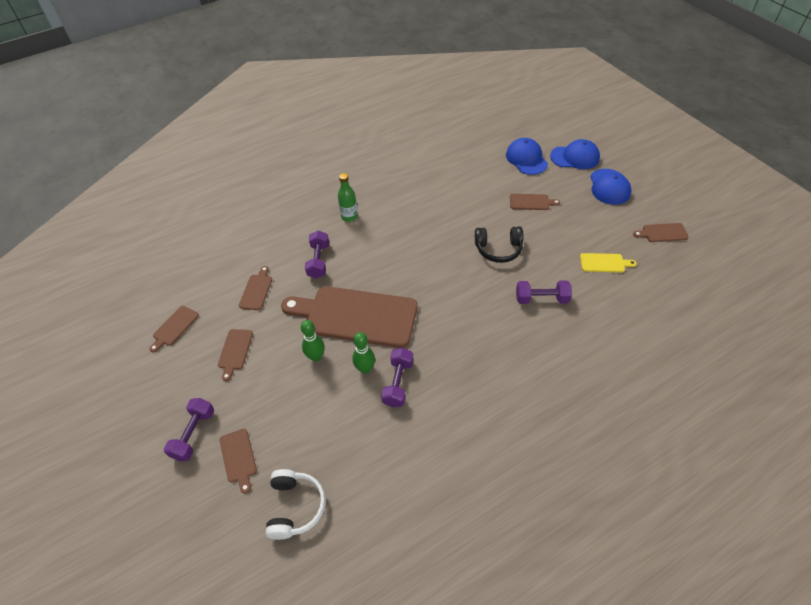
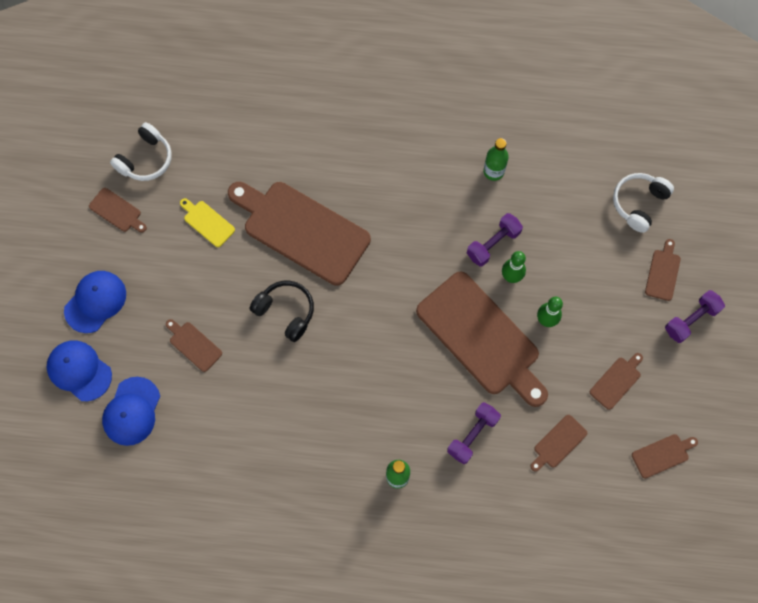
camera: 145 degrees left, 20 degrees up
purple dumbbell [516,280,572,304] -> brown cutting board [228,182,371,286]
none -> white headphones [110,122,172,181]
none -> green bottle [483,138,509,181]

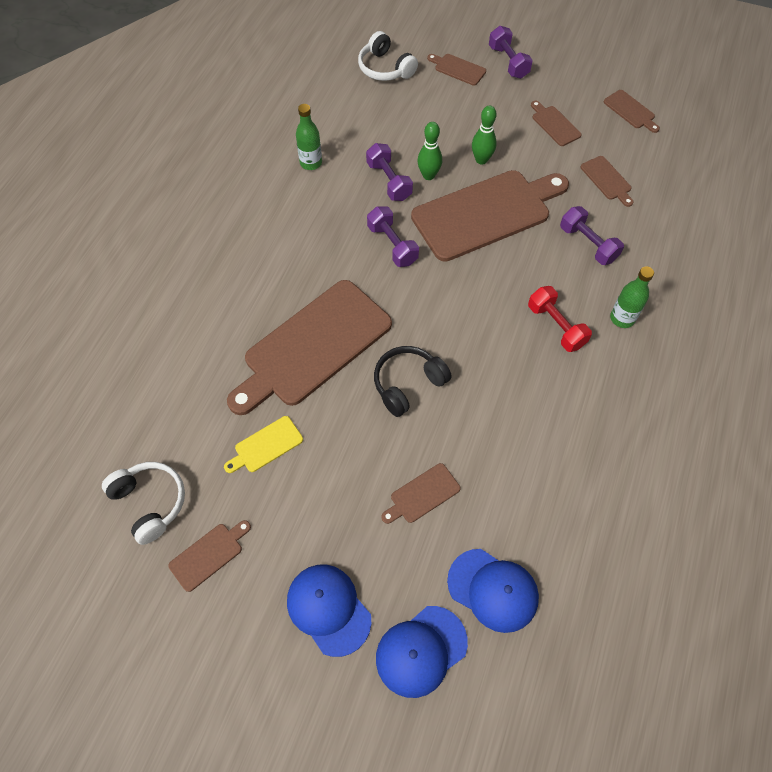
camera: 75 degrees left, 10 degrees down
brown cutting board [632,434,698,479] -> brown cutting board turned 150 degrees clockwise [604,90,660,133]
none -> purple dumbbell [367,206,419,267]
none -> red dumbbell [528,286,592,352]

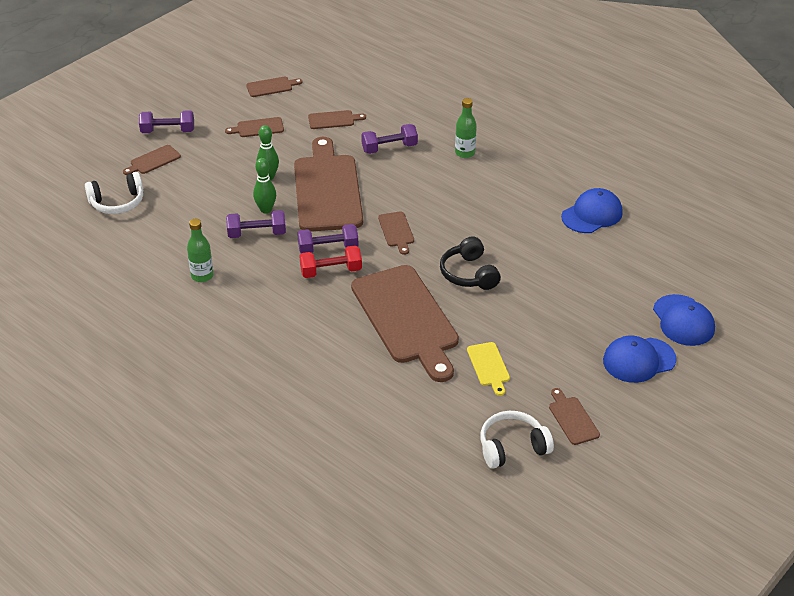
camera: 70 degrees left, 20 degrees down
brown cutting board [382,463,460,524] -> brown cutting board moved to [378,211,414,255]
blue cap [447,549,539,633] -> blue cap moved to [561,188,623,233]
red dumbbell [528,286,592,352] -> red dumbbell moved to [299,246,362,278]

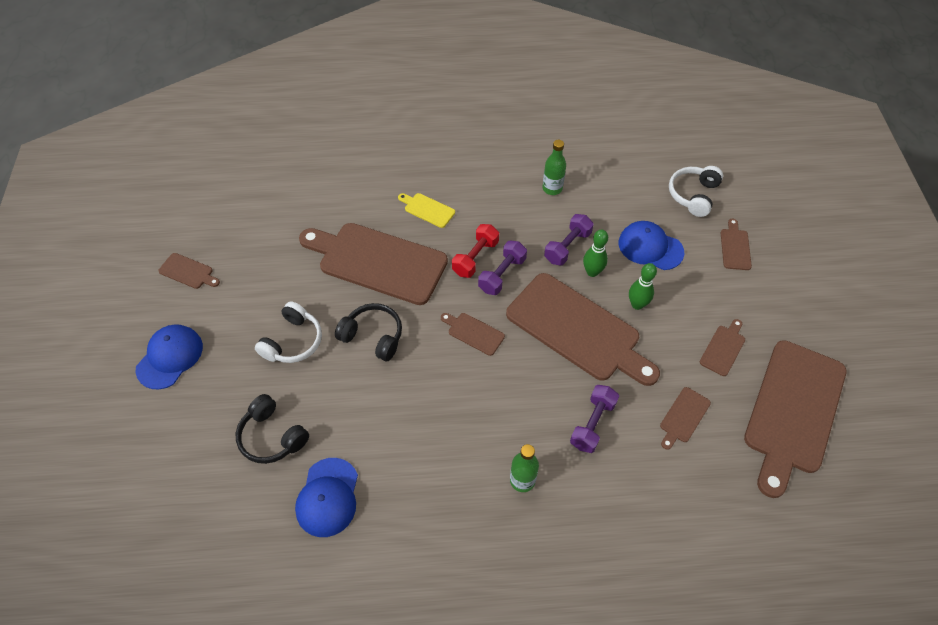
camera: 135 degrees right, 15 degrees up
purple dumbbell [139,110,194,133] -> none
brown cutting board [246,77,303,97] -> brown cutting board [744,340,847,498], size x2.39
yellow cutting board [467,342,510,396] -> yellow cutting board moved to [398,193,455,228]
white headphones [480,411,554,469] -> white headphones moved to [255,301,322,363]
blue cap [653,294,715,346] -> blue cap moved to [619,221,684,270]
none -> black headphones [236,394,309,464]

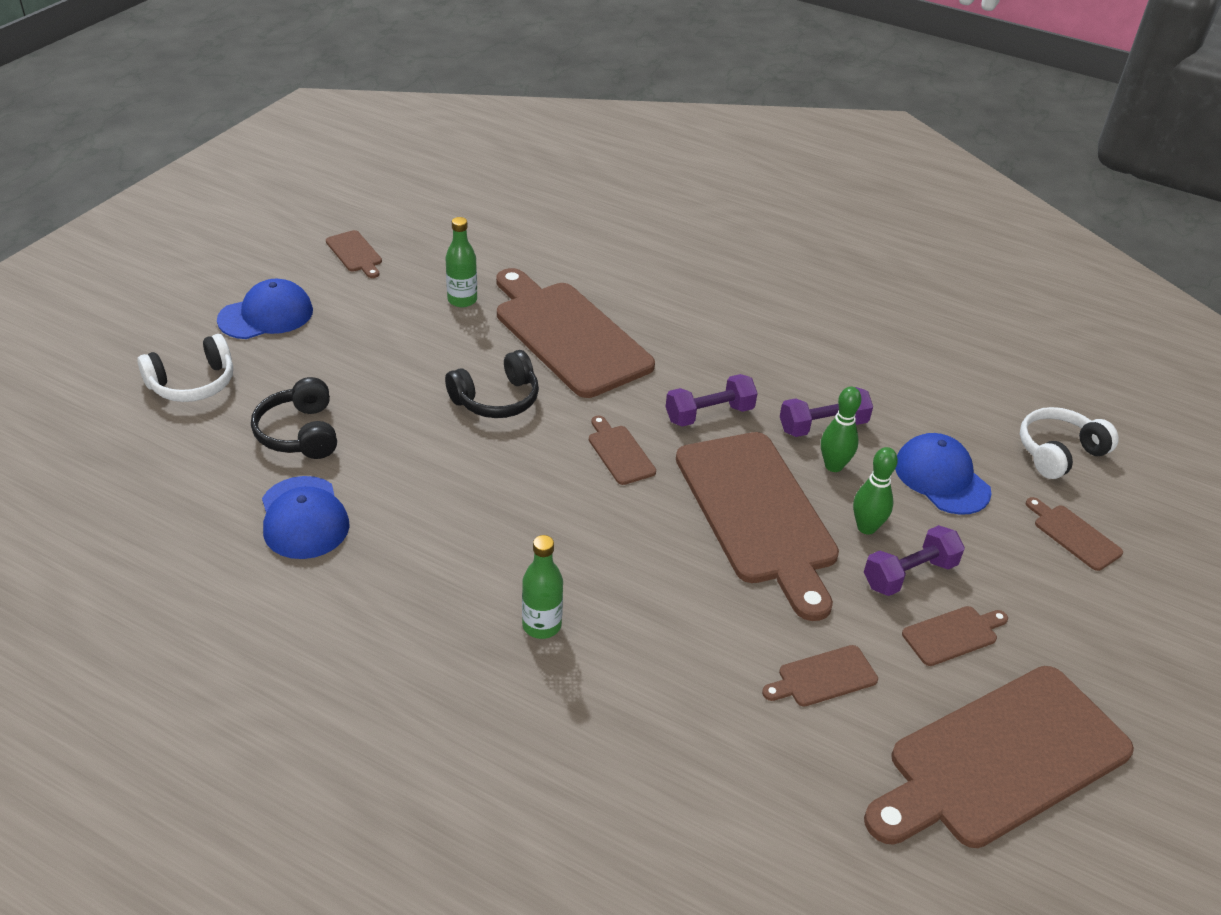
camera: 30 degrees right, 15 degrees down
white headphones [255,301,322,363] -> white headphones moved to [137,334,233,402]
blue cap [295,458,358,537] -> blue cap turned 60 degrees counterclockwise [262,476,350,559]
black headphones [335,303,402,361] -> black headphones turned 90 degrees clockwise [445,350,539,418]
yellow cutting board [398,193,455,228] -> none
red dumbbell [452,224,499,278] -> none
green bottle [543,140,566,195] -> green bottle moved to [446,217,477,307]
purple dumbbell [570,385,619,453] -> purple dumbbell moved to [864,525,965,596]
brown cutting board [721,219,752,270] -> brown cutting board turned 75 degrees counterclockwise [1026,497,1123,571]

